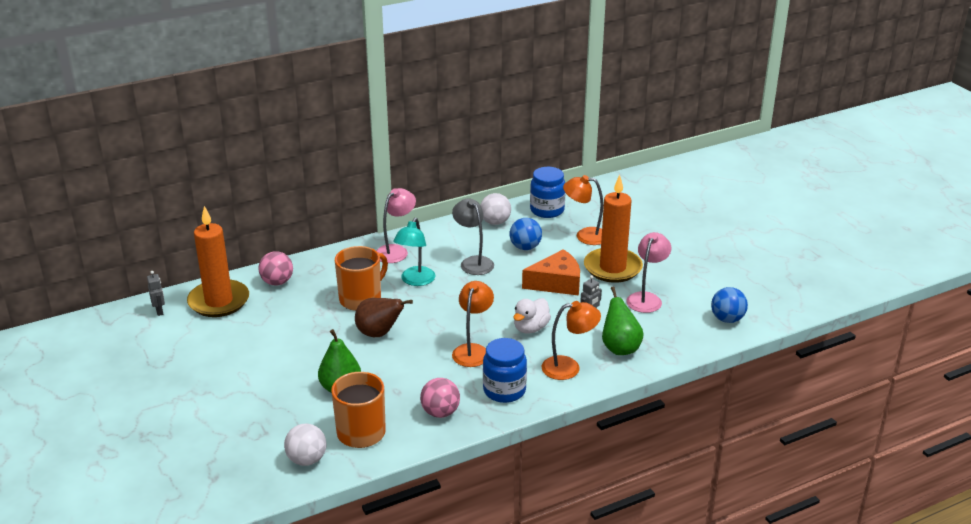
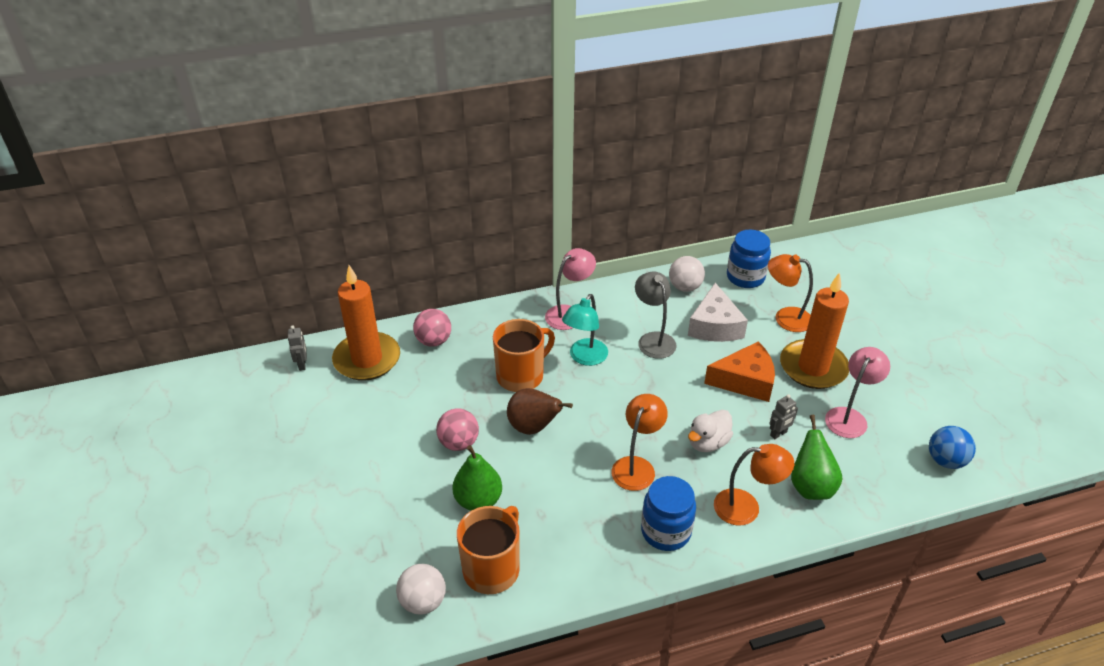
camera: 10 degrees right, 10 degrees up
pink ball [420,378,460,418] -> pink ball moved to [436,409,479,451]
blue ball [510,218,542,250] -> white cheese [688,283,748,342]

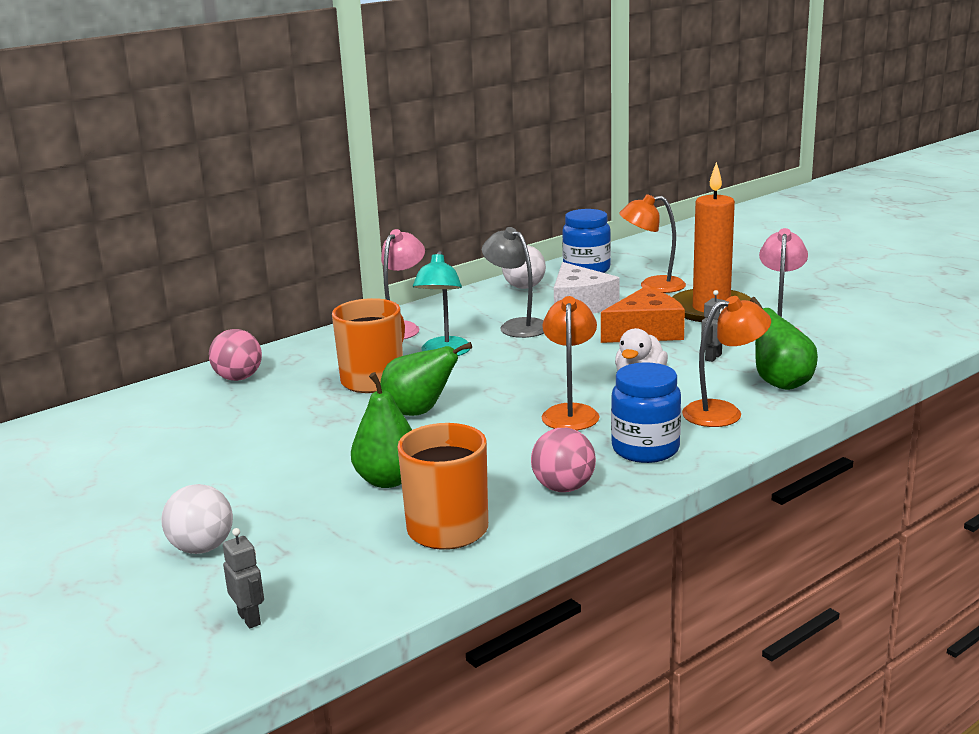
camera: 20 degrees left, 20 degrees down
grey robot [288,325,307,371] -> grey robot moved to [223,528,264,628]
orange candle [332,265,400,381] -> none
white ball [396,564,446,615] -> white ball moved to [161,484,233,554]
pink ball [436,409,479,451] -> pink ball moved to [531,428,596,492]
brown pear [507,388,573,435] -> green pear [380,342,472,416]
blue ball [929,426,976,469] -> none

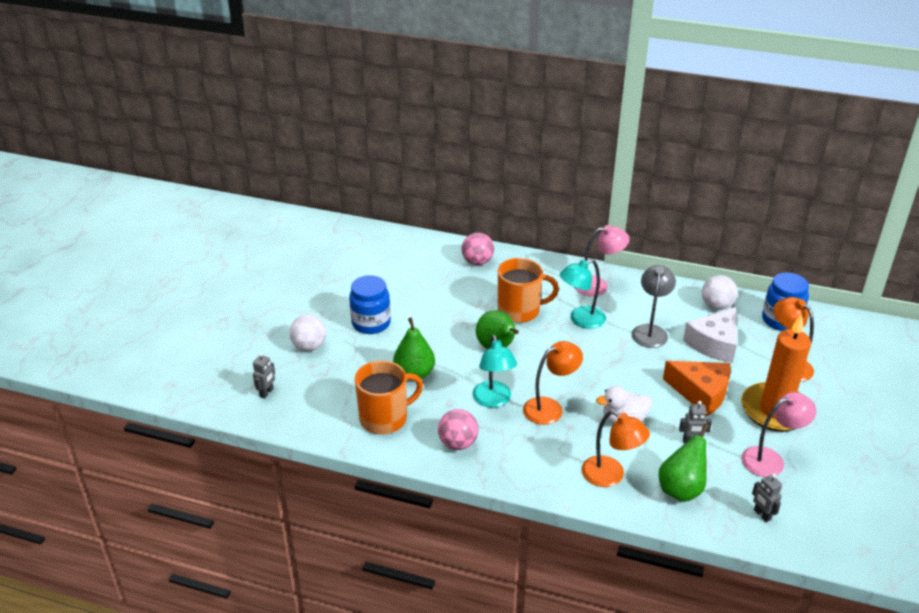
camera: 55 degrees right, 15 degrees up
blue jar [611,362,681,463] -> blue jar moved to [349,275,391,334]
none -> turquoise lamp [473,335,517,408]
none -> grey robot [752,474,782,522]

